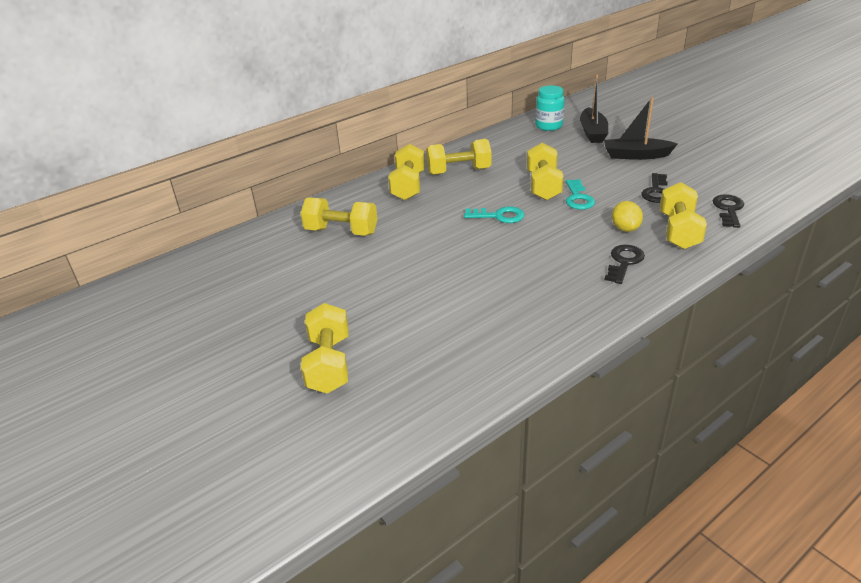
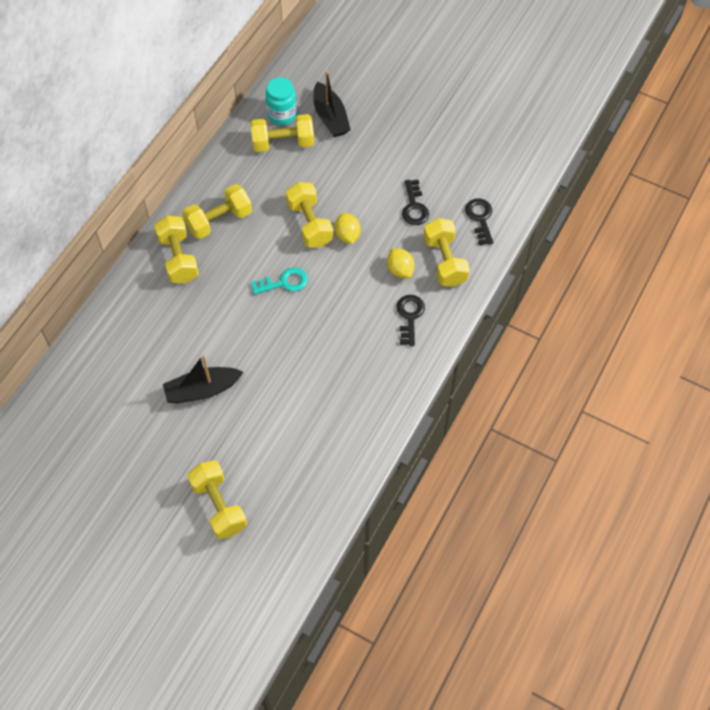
camera: 25 degrees left, 25 degrees up
yellow dumbbell [301,197,377,236] -> yellow dumbbell moved to [250,114,314,152]
turquoise key [566,179,595,210] -> yellow lemon [335,213,361,244]
black boat [604,97,678,160] -> black boat moved to [163,355,243,403]

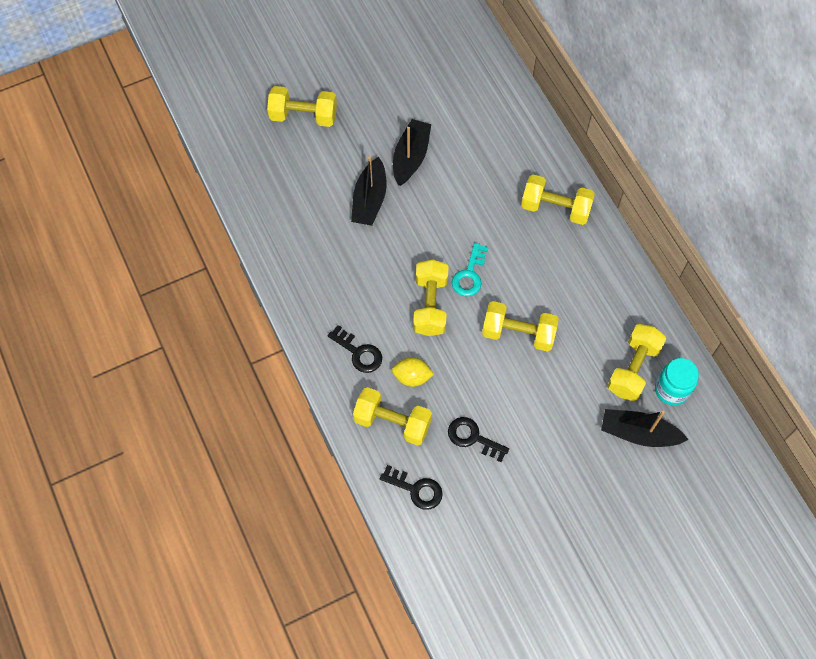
camera: 125 degrees right, 5 degrees up
yellow dumbbell [183,184,252,239] -> yellow dumbbell moved to [413,259,448,336]
yellow lemon [335,213,361,244] -> none
none -> black boat [351,156,387,226]

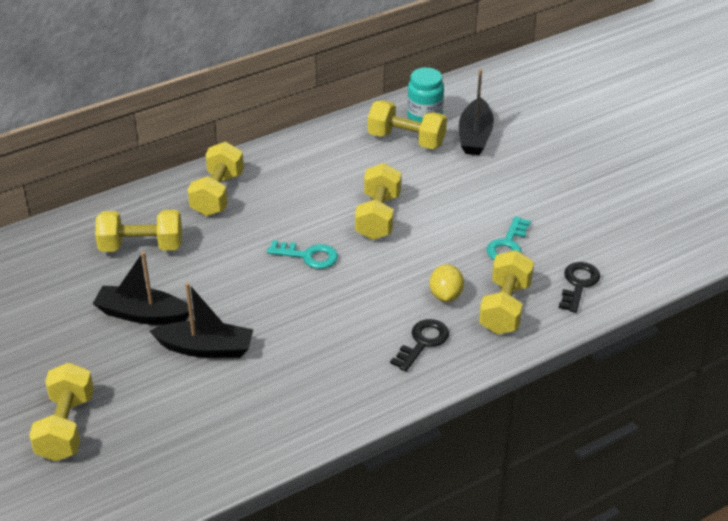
camera: 95 degrees left, 25 degrees down
yellow dumbbell [413,259,448,336] -> yellow dumbbell moved to [95,210,182,252]
black key [448,417,509,462] -> turquoise key [486,216,531,260]

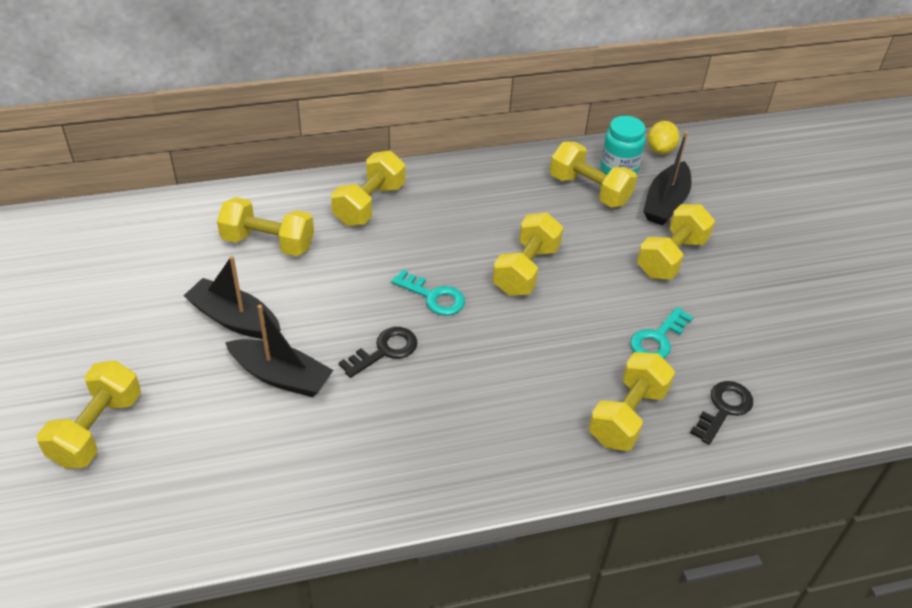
camera: 15 degrees right, 5 degrees up
black key [390,319,449,371] -> black key moved to [339,327,418,378]
yellow lemon [430,264,464,302] -> yellow lemon moved to [647,121,680,155]
none -> yellow dumbbell [637,204,715,280]

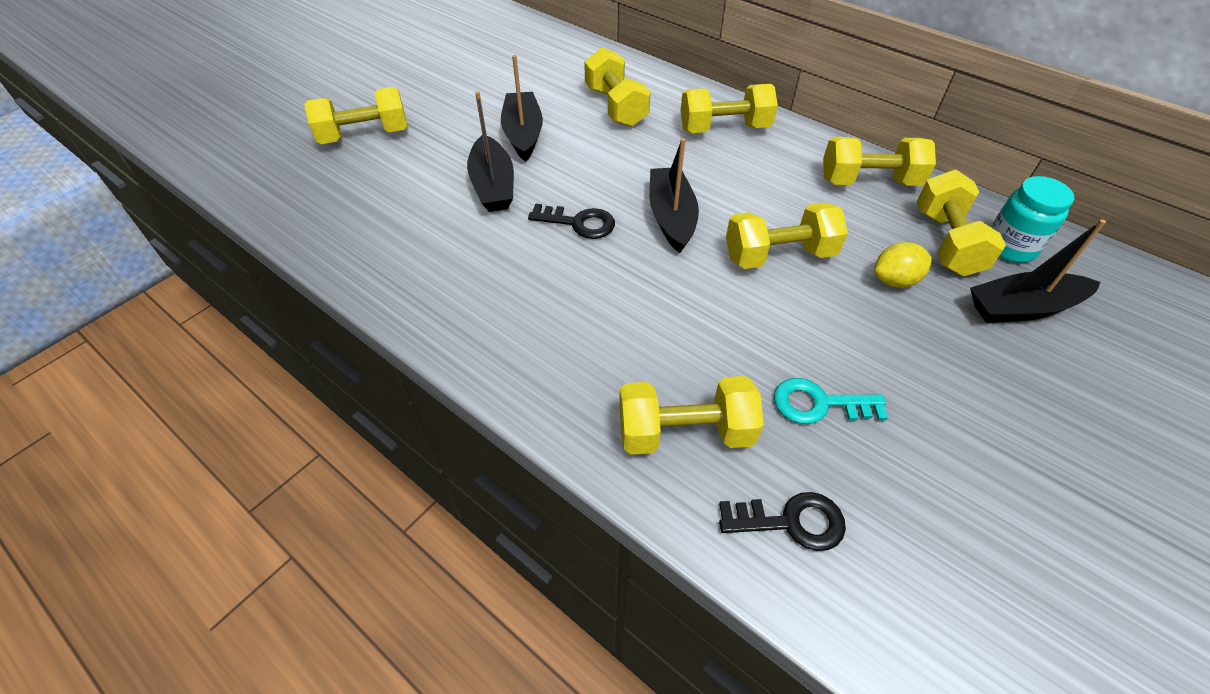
camera: 55 degrees right, 5 degrees up
turquoise key [391,270,465,316] -> black boat [649,138,699,253]
yellow dumbbell [637,204,715,280] -> yellow dumbbell moved to [823,137,936,186]
yellow lemon [647,121,680,155] -> yellow lemon moved to [874,242,932,288]

